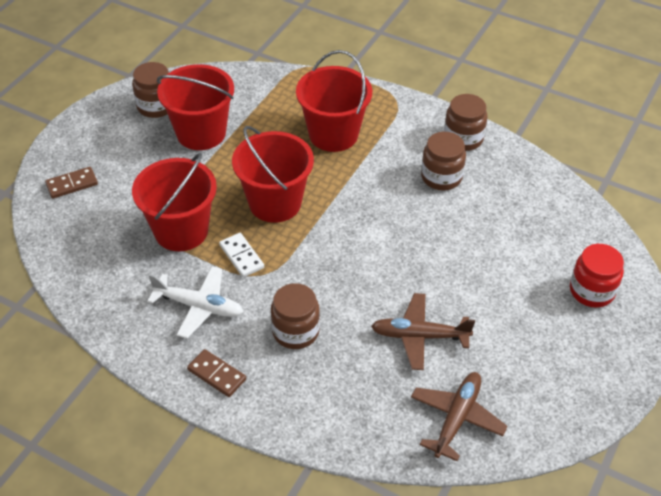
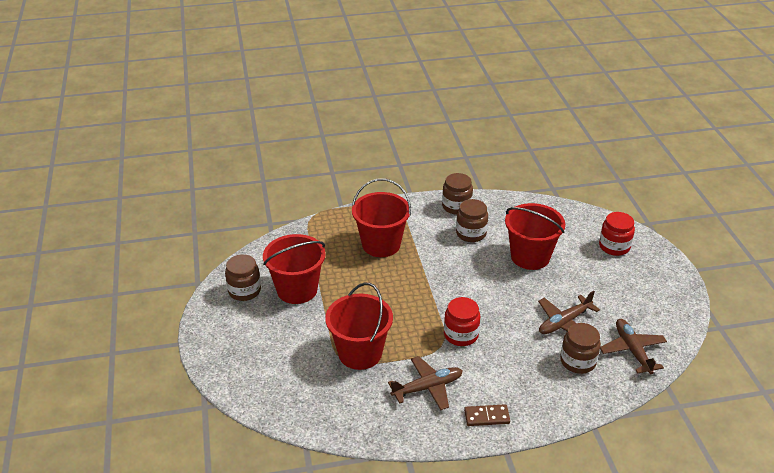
camera: 40 degrees left, 10 degrees down
brown domino [45,167,98,199] -> none
white plane [147,266,243,338] -> brown plane [388,356,463,410]
white domino [219,233,264,277] -> none
red bucket [232,126,314,223] -> red bucket moved to [505,203,565,270]
brown jar [271,283,320,349] -> brown jar moved to [560,323,601,374]
none -> red jar [444,297,480,346]

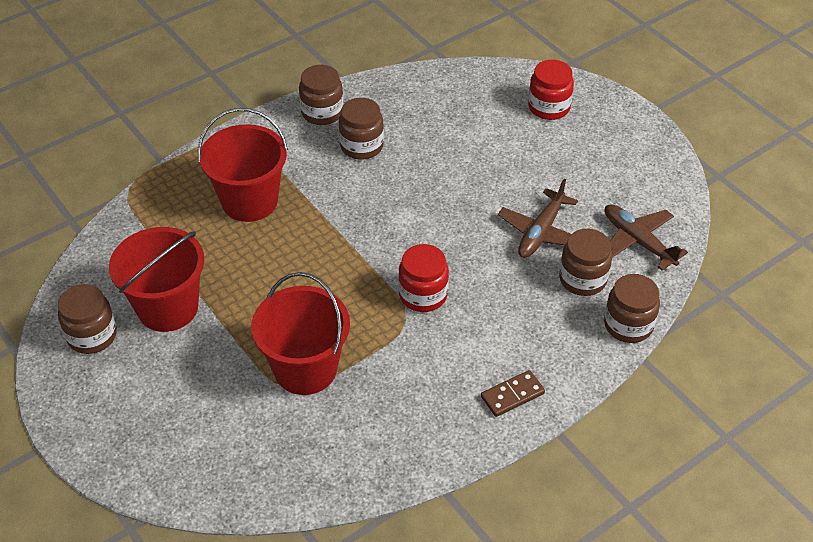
camera: 25 degrees left, 10 degrees up
brown plane [388,356,463,410] -> none
red bucket [505,203,565,270] -> none
none -> brown jar [604,274,660,343]

